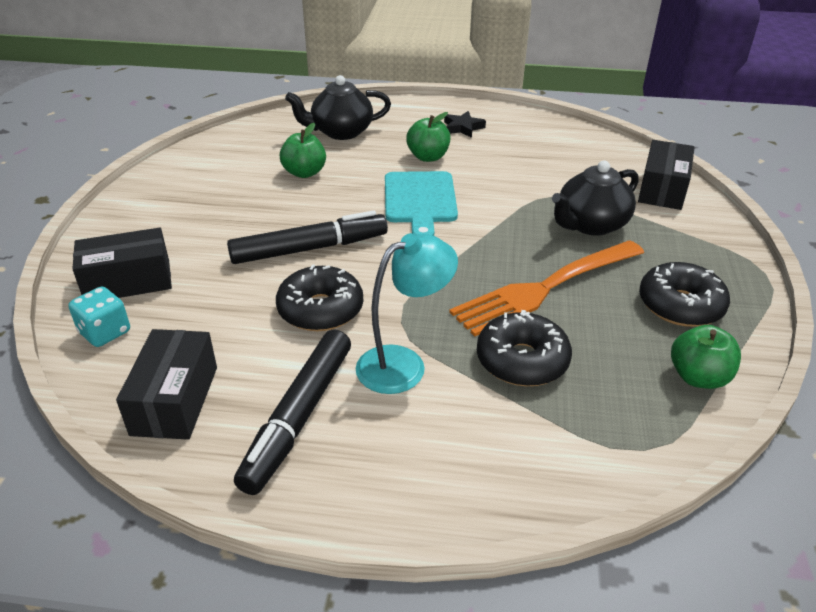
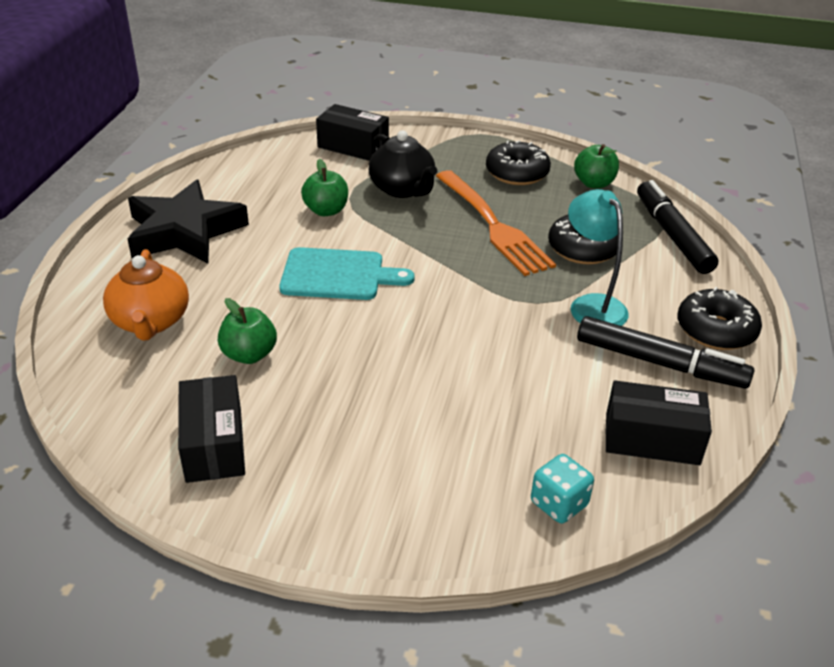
camera: 85 degrees left, 0 degrees up
black box [72,228,172,298] -> black box moved to [178,375,245,483]
black marker [227,210,388,264] -> black marker moved to [637,180,718,274]
black donut [276,264,363,331] -> black donut moved to [677,287,762,350]
black teapot [285,75,391,140] -> orange teapot [103,249,189,341]
green apple [406,112,450,162] -> green apple moved to [301,159,348,216]
black star [444,111,486,138] -> black star [128,179,249,263], size x2.39

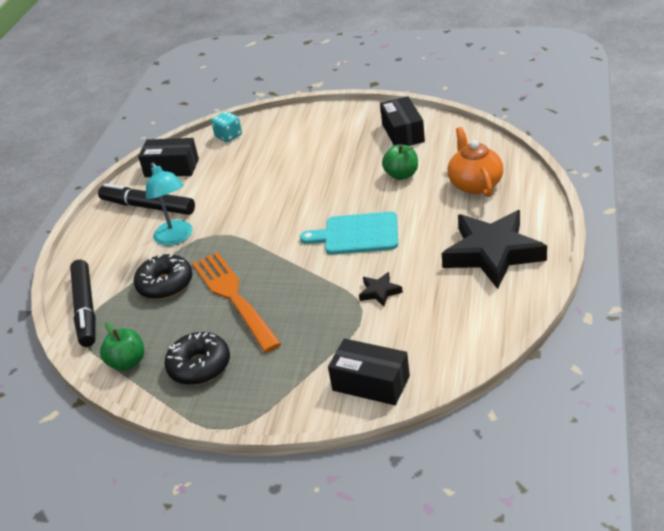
camera: 175 degrees left, 0 degrees up
green apple [301,159,348,216] -> black star [359,272,403,307]
black teapot [368,130,437,198] -> none
black donut [677,287,762,350] -> none

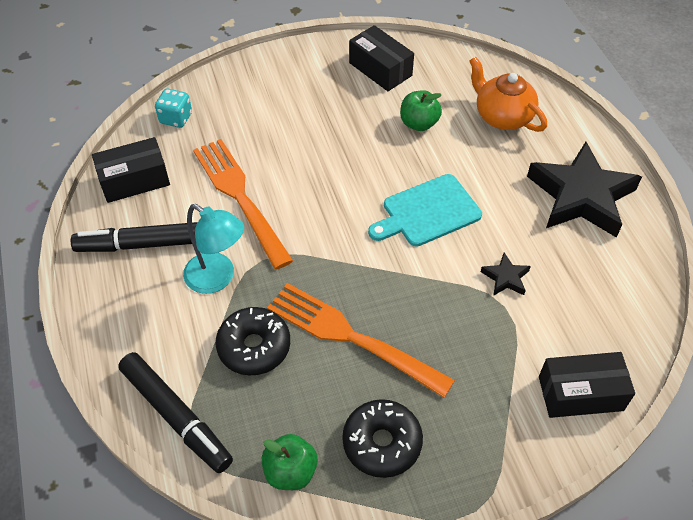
camera: 35 degrees left, 15 degrees up
none -> orange fork [193,139,293,270]

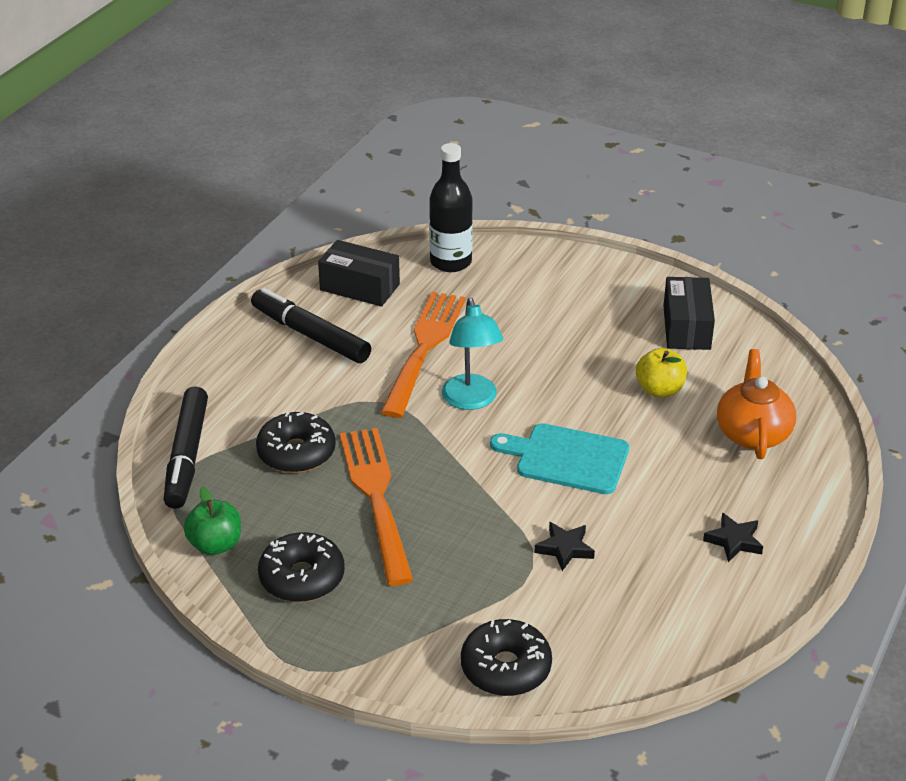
camera: 45 degrees right, 15 degrees down
turquoise dice [155,89,192,128] -> black bottle [429,143,473,272]
turquoise lamp [183,204,244,294] -> turquoise lamp moved to [442,298,503,410]
green apple [400,90,442,131] -> yellow apple [636,348,687,397]
black star [527,142,642,238] -> black star [703,513,763,562], size x0.42
black box [539,352,635,418] -> black donut [461,619,552,696]

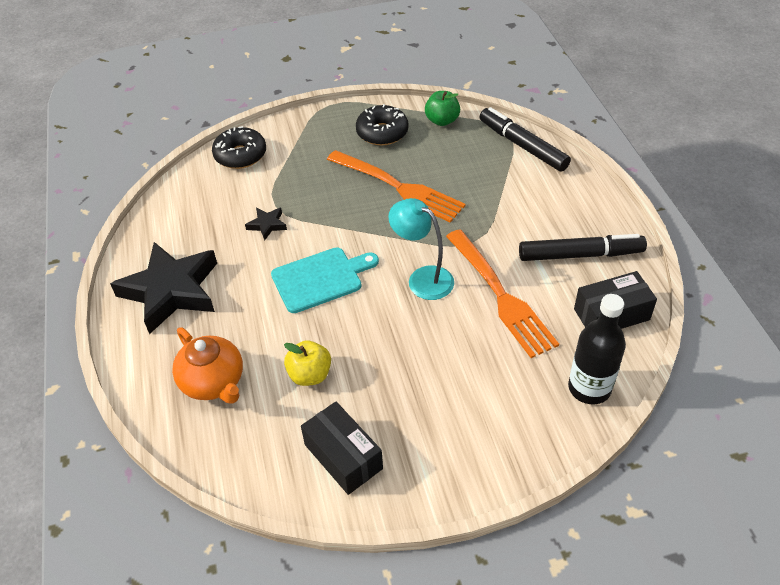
camera: 140 degrees right, 10 degrees up
black donut [256,411,336,473] -> none
black star [703,513,763,562] -> black star [110,242,217,334], size x2.39

